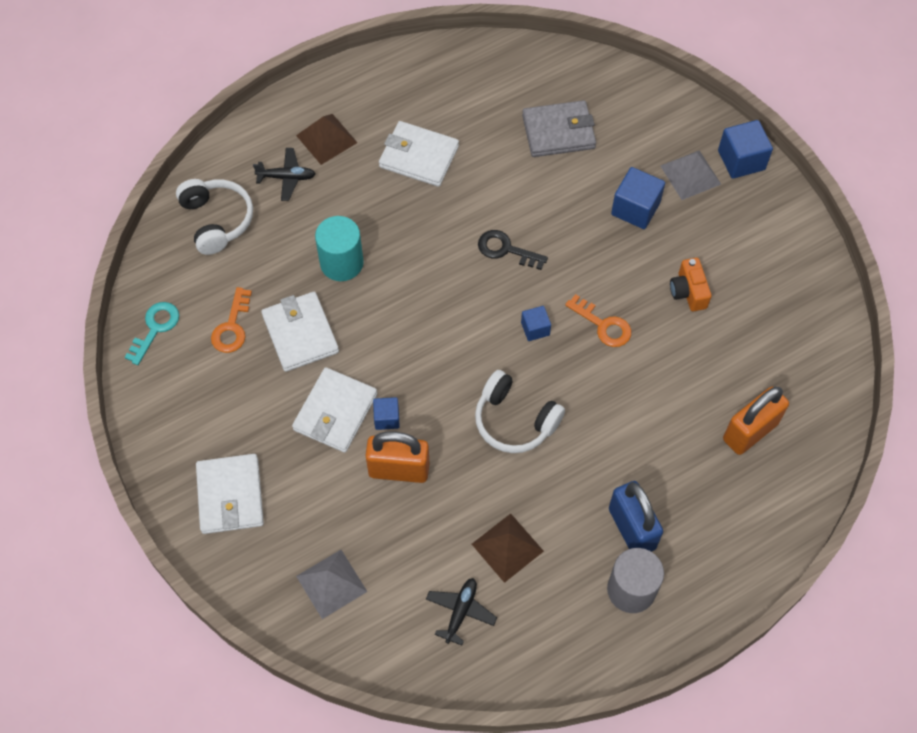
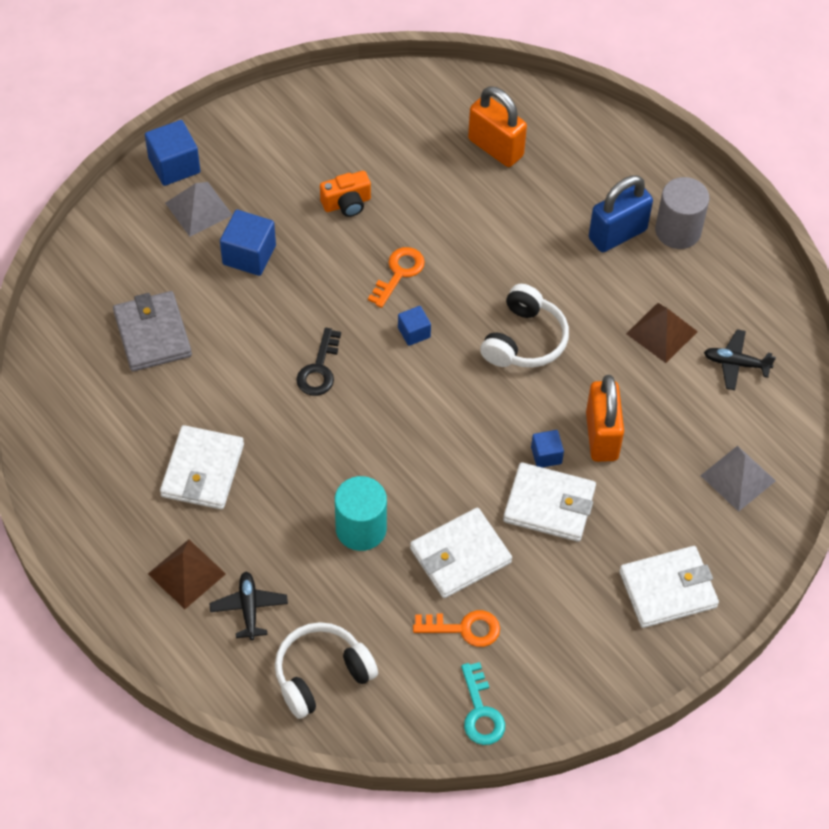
camera: 100 degrees left, 5 degrees down
turquoise key [125,302,179,365] -> turquoise key turned 120 degrees counterclockwise [461,662,505,745]

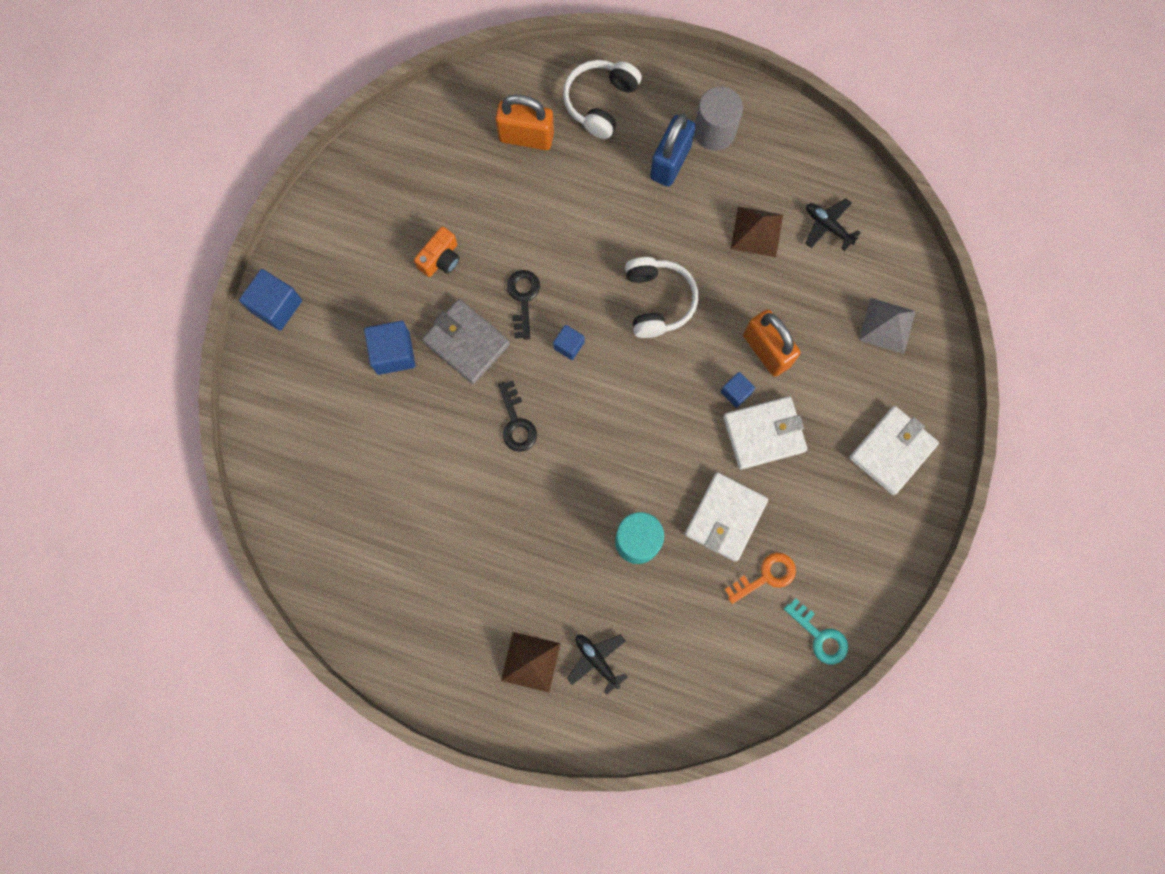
camera: 30 degrees left, 20 degrees up
grey wallet [113,291,192,371] -> grey wallet moved to [422,299,510,384]
white wallet [160,425,244,509] -> none
grey pyramid [165,182,232,237] -> none
white headphones [275,622,378,719] -> white headphones moved to [563,60,642,139]
orange key [368,247,425,308] -> black key [507,270,540,339]
black plane [704,329,776,390] -> black plane turned 60 degrees clockwise [805,198,861,251]

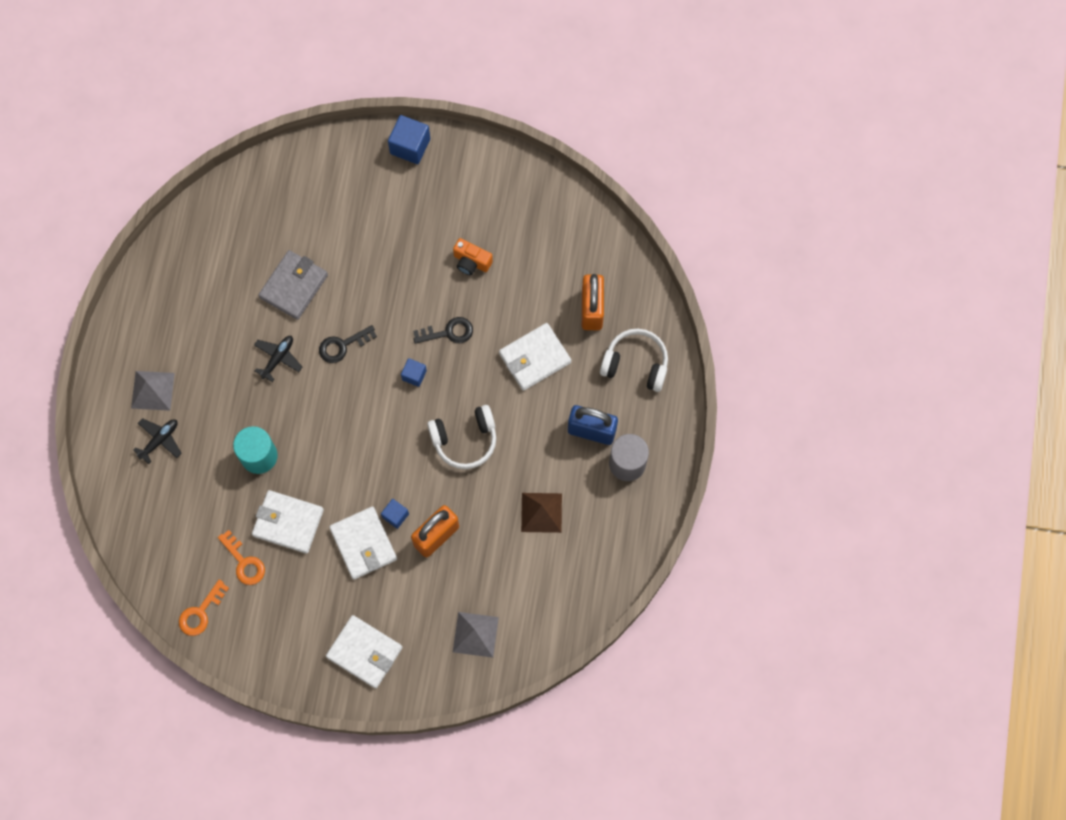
camera: 80 degrees right, 5 degrees down
blue cube [364,321,415,375] -> none
grey wallet [422,299,510,384] -> grey wallet moved to [258,250,328,320]
brown pyramid [501,632,561,692] -> grey pyramid [131,371,175,411]
turquoise key [784,598,848,665] -> orange key [179,580,229,636]
black plane [805,198,861,251] -> black plane moved to [254,336,302,382]
none -> white wallet [499,323,571,391]

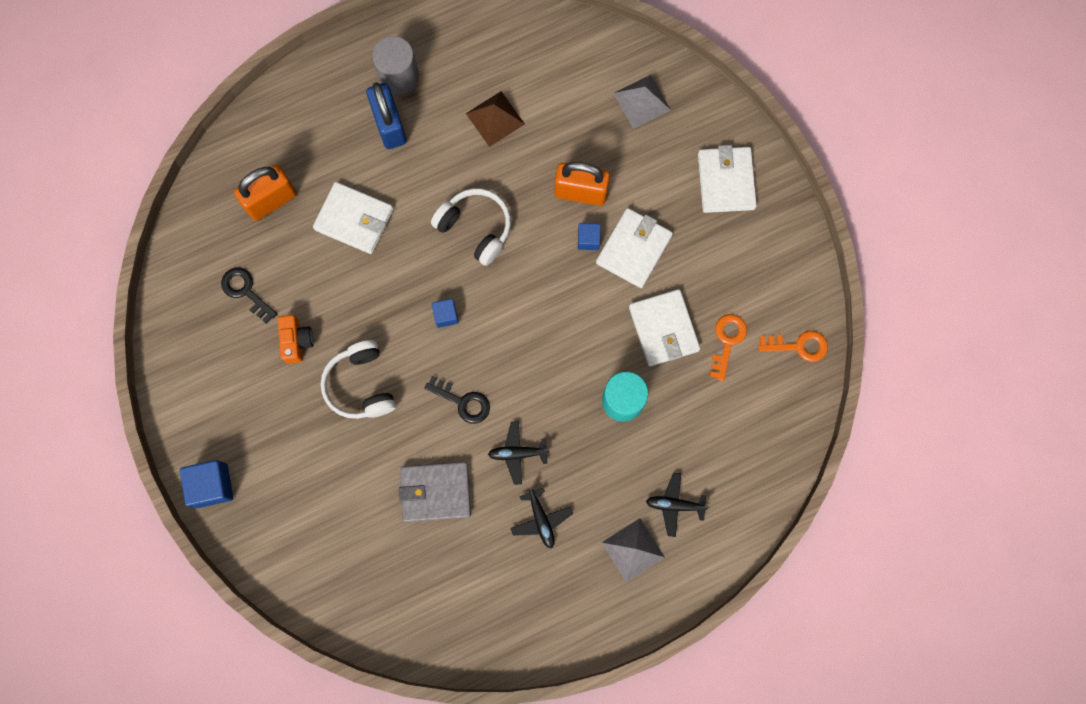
camera: 125 degrees left, 5 degrees up
black key [413,317,473,344] -> black key moved to [221,268,277,324]
white headphones [600,329,668,392] -> white headphones moved to [321,340,396,419]
none -> black plane [511,488,573,548]

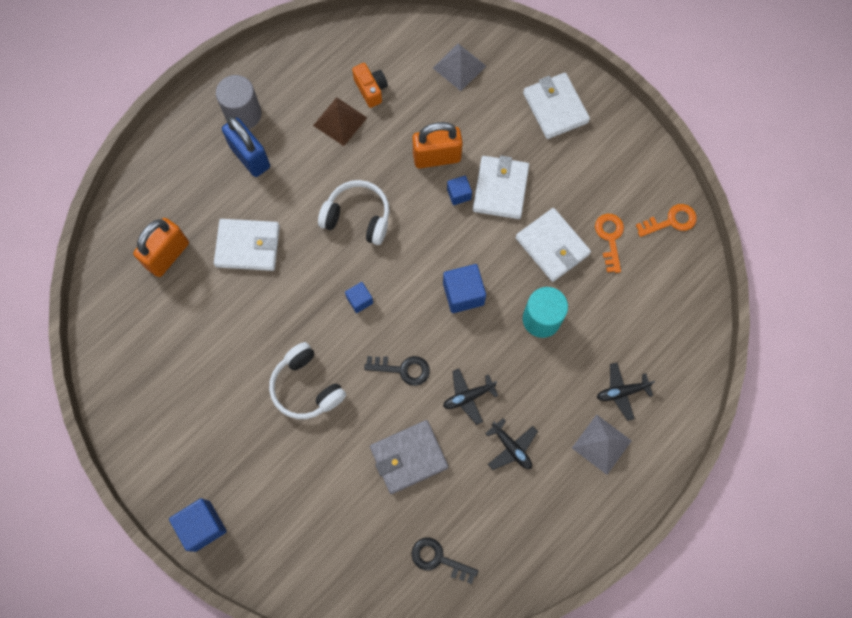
camera: 20 degrees left, 5 degrees down
black key [221,268,277,324] -> black key moved to [411,538,478,584]
orange camera [278,315,314,364] -> orange camera moved to [352,63,388,108]
none -> blue cube [443,264,486,313]

